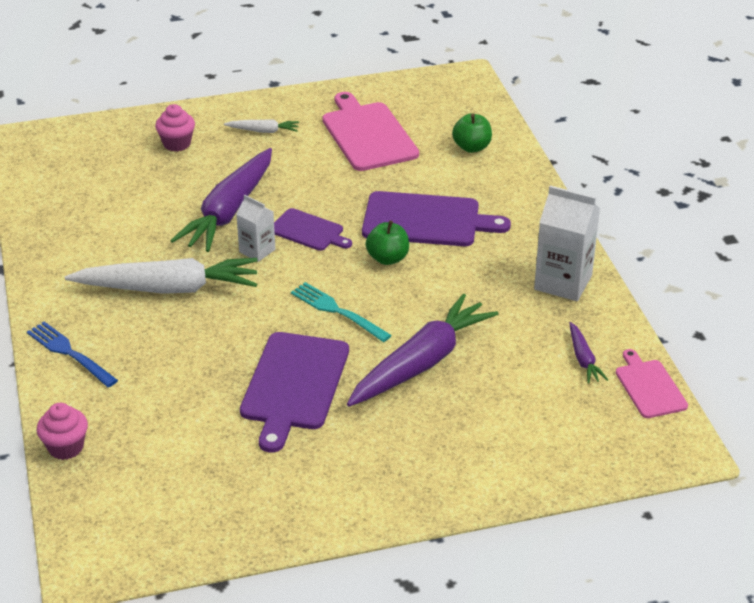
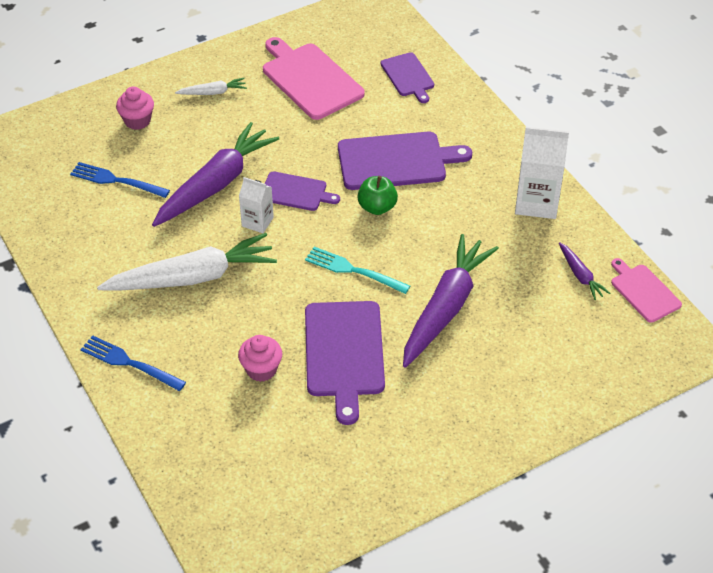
camera: 15 degrees left, 10 degrees up
pink cupcake [37,403,88,460] -> pink cupcake moved to [238,335,282,382]
purple carrot [170,148,272,252] -> purple carrot turned 150 degrees counterclockwise [152,122,279,227]
green apple [452,114,492,153] -> purple cutting board [381,52,434,103]
none -> blue fork [70,162,170,198]

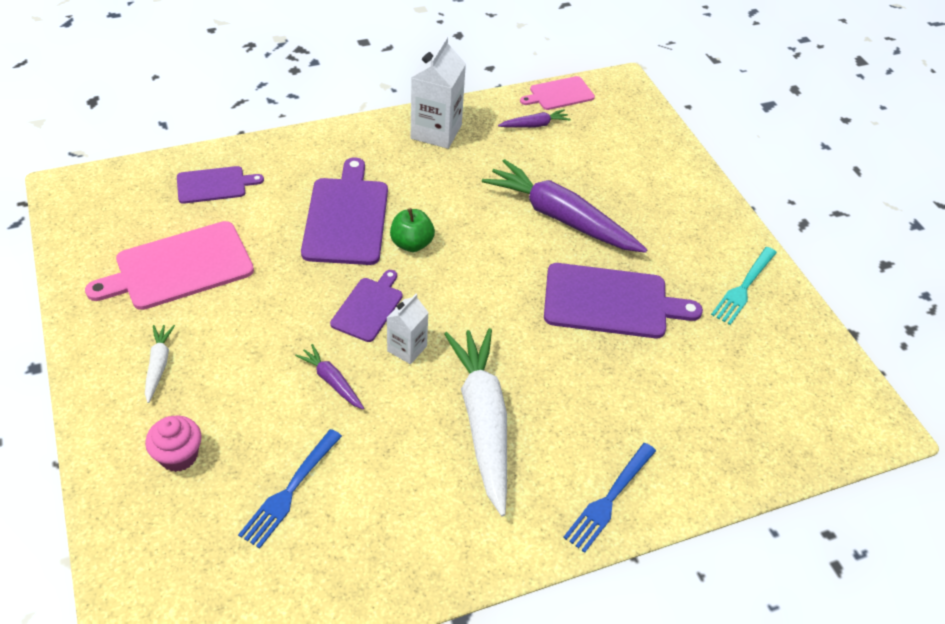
camera: 85 degrees left, 0 degrees up
purple carrot [152,122,279,227] -> purple carrot [295,344,364,410], size x0.45
pink cupcake [238,335,282,382] -> none
turquoise fork [305,247,410,294] -> turquoise fork moved to [711,247,777,325]

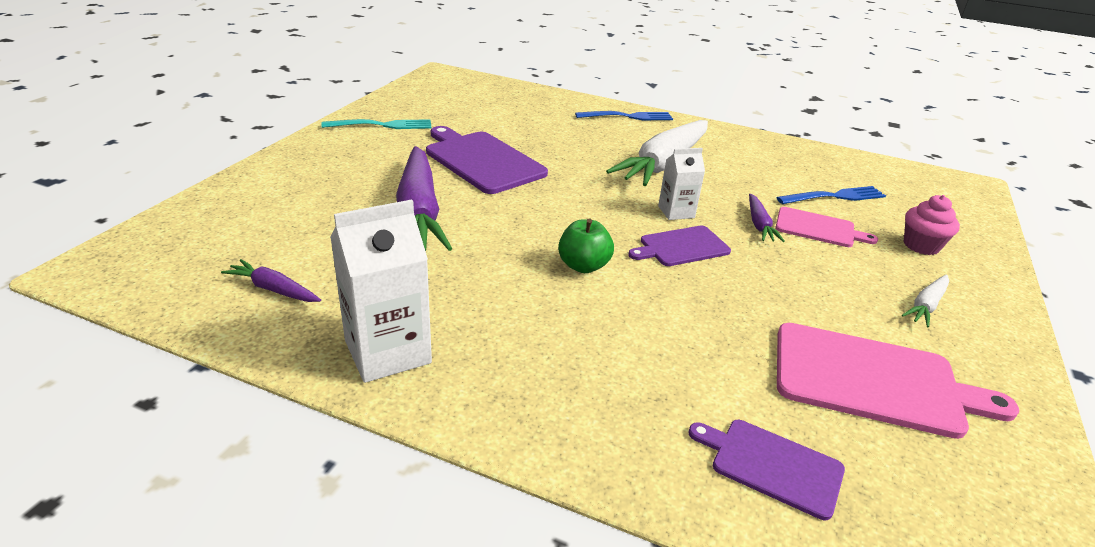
camera: 135 degrees left, 15 degrees down
purple cutting board [301,157,388,265] -> none
pink cutting board [520,76,595,110] -> pink cutting board moved to [775,207,878,247]

